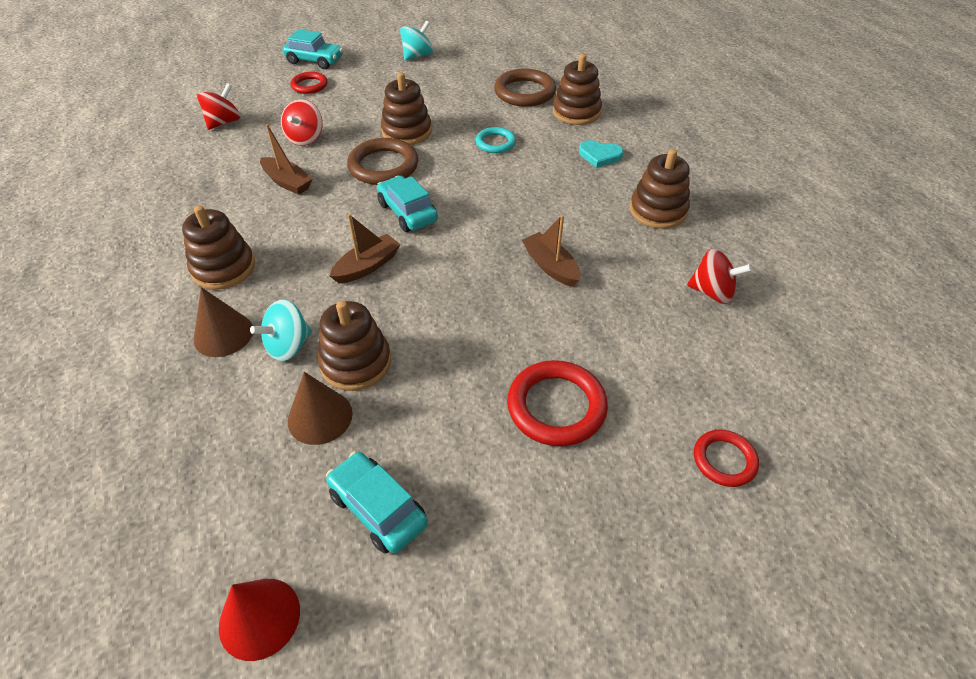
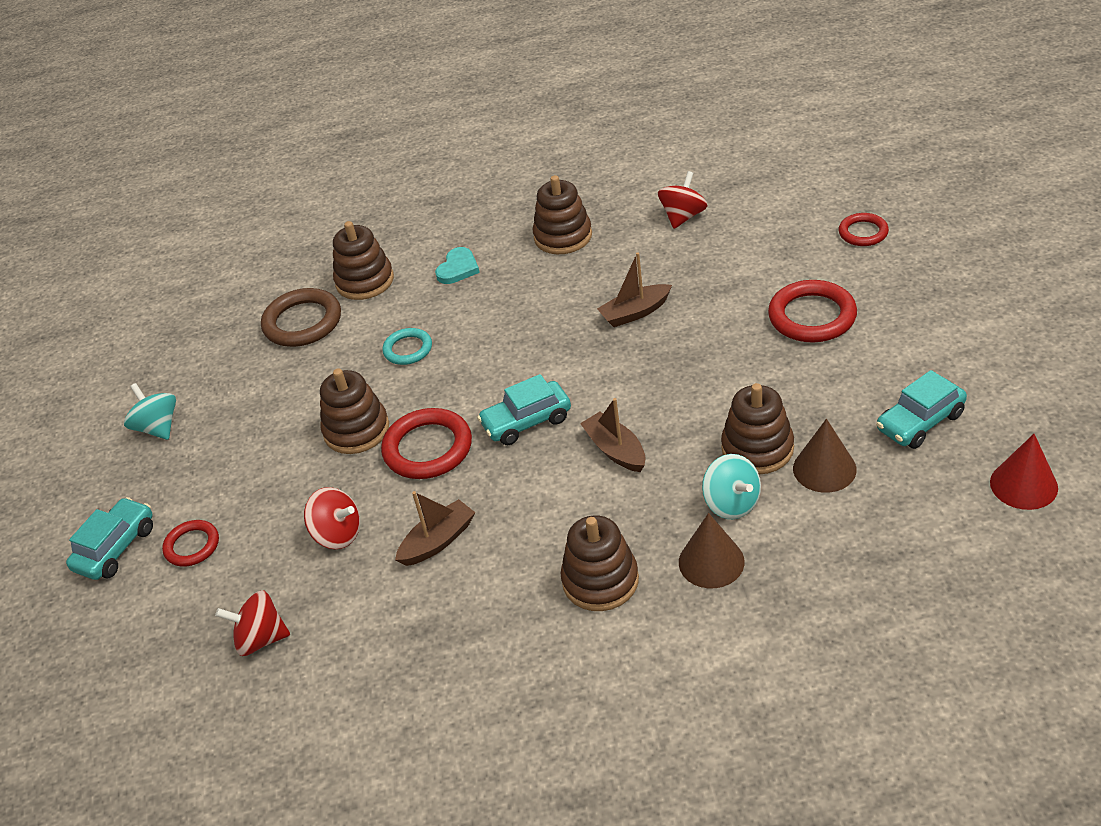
camera: 75 degrees left, 5 degrees down
red spinning top [197,83,241,130] -> red spinning top turned 45 degrees counterclockwise [215,590,290,656]
brown ring [347,138,418,185] -> red ring [381,408,472,479]

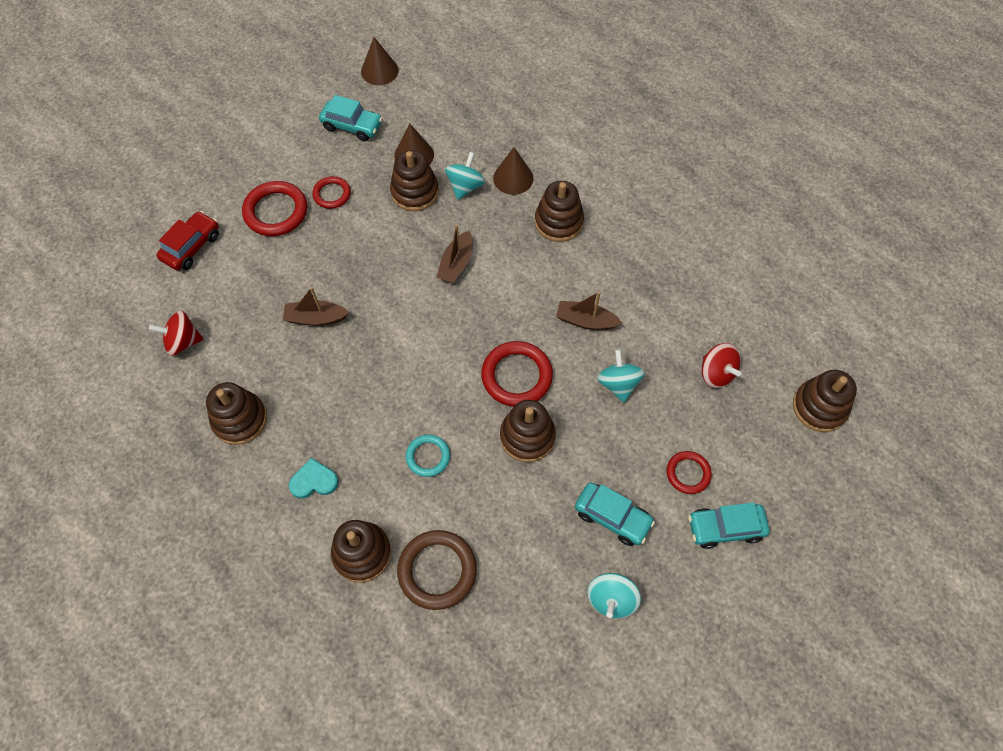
camera: 130 degrees left, 20 degrees up
red spinning top [304,487,360,549] -> turquoise spinning top [597,349,645,402]
turquoise car [477,374,571,445] -> turquoise car moved to [575,482,655,546]
brown boat [597,252,672,327] -> brown boat turned 150 degrees clockwise [283,287,350,326]
red ring [839,213,889,246] -> red ring moved to [312,176,351,209]
red cone [990,434,1058,510] -> brown cone [361,37,399,85]
none -> red car [156,211,219,270]
none -> brown stacking toy [793,370,857,432]

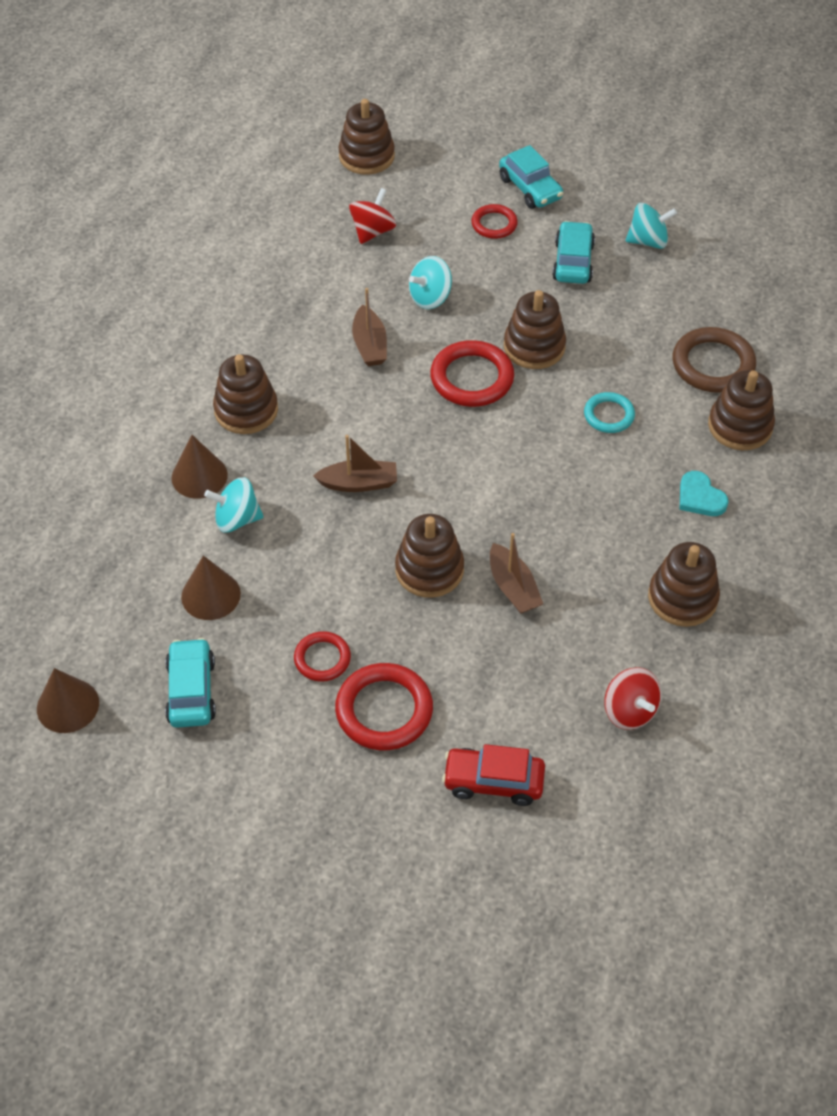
camera: 115 degrees left, 10 degrees down
brown stacking toy [390,150,439,211] -> brown stacking toy moved to [395,514,464,598]

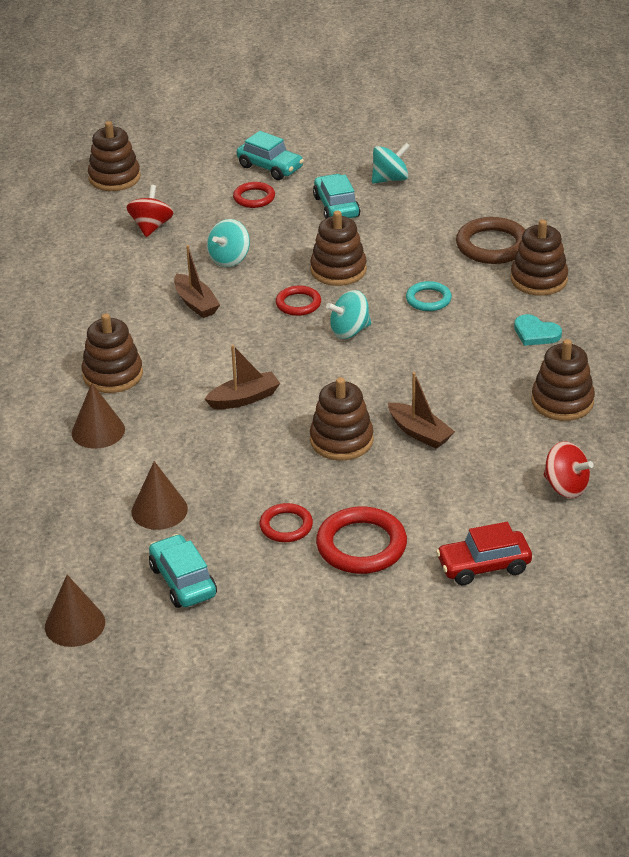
camera: 20 degrees left, 15 degrees down
turquoise spinning top [204,477,264,533] -> turquoise spinning top moved to [326,290,371,339]
red ring [430,340,514,407] -> red ring [276,286,321,316], size x0.60

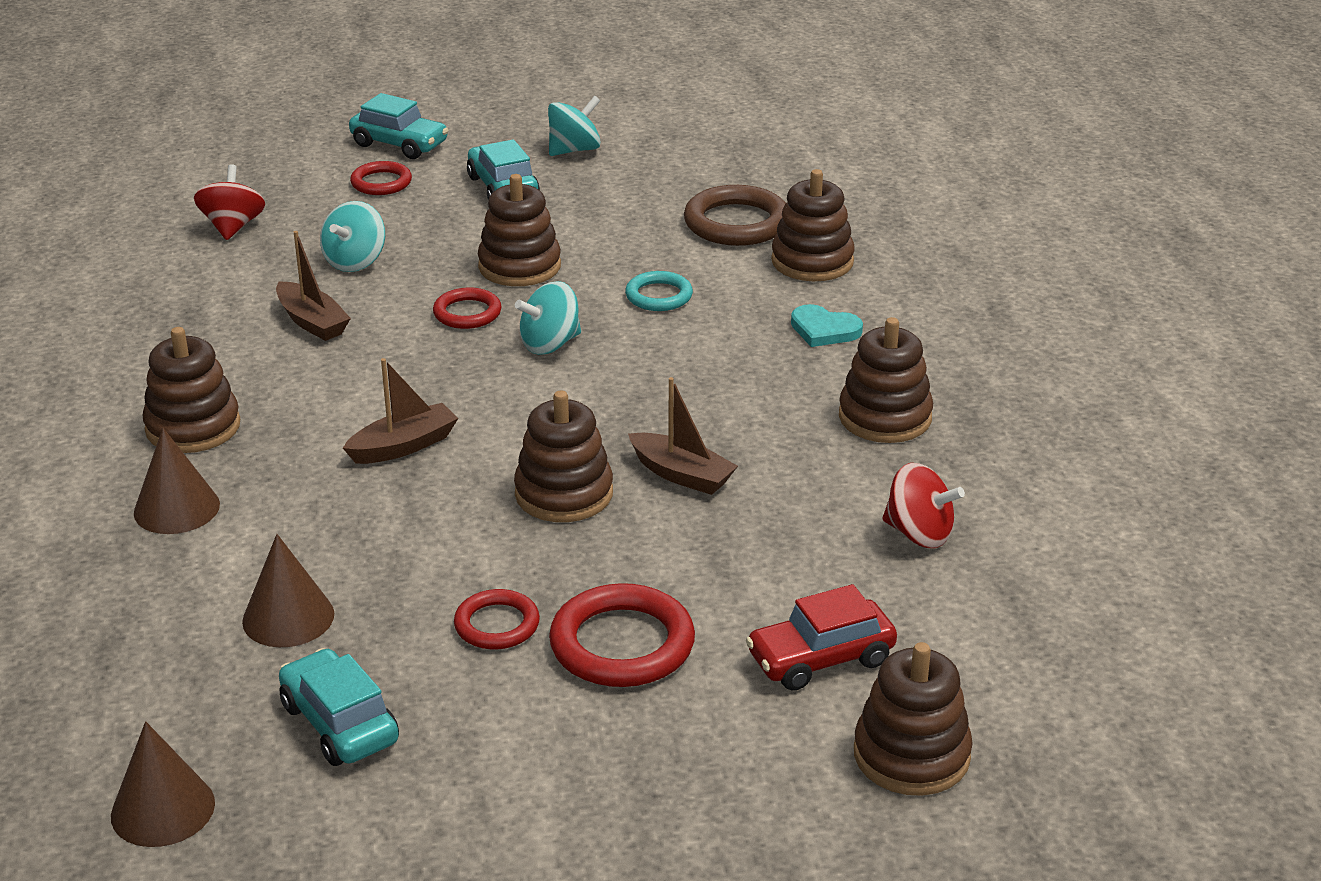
camera: 10 degrees left, 5 degrees down
brown stacking toy [88,121,140,191] -> brown stacking toy moved to [854,642,973,796]

